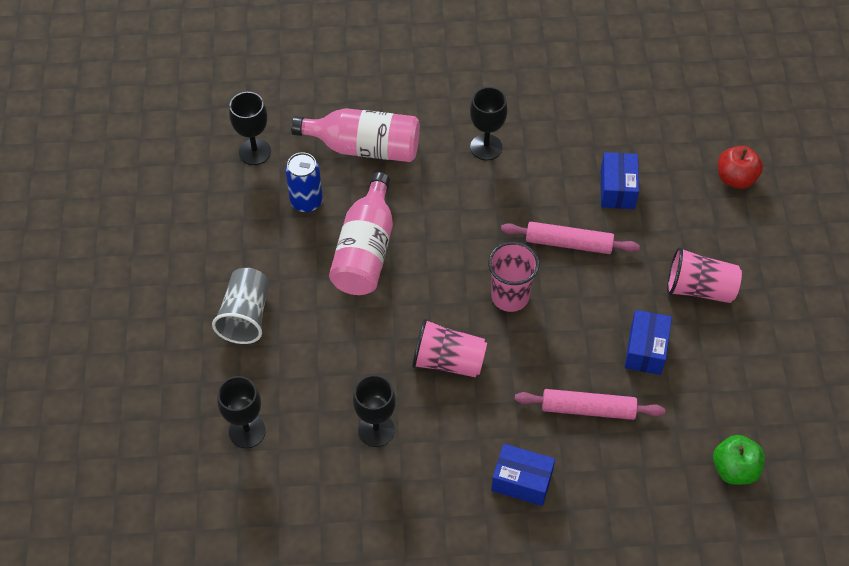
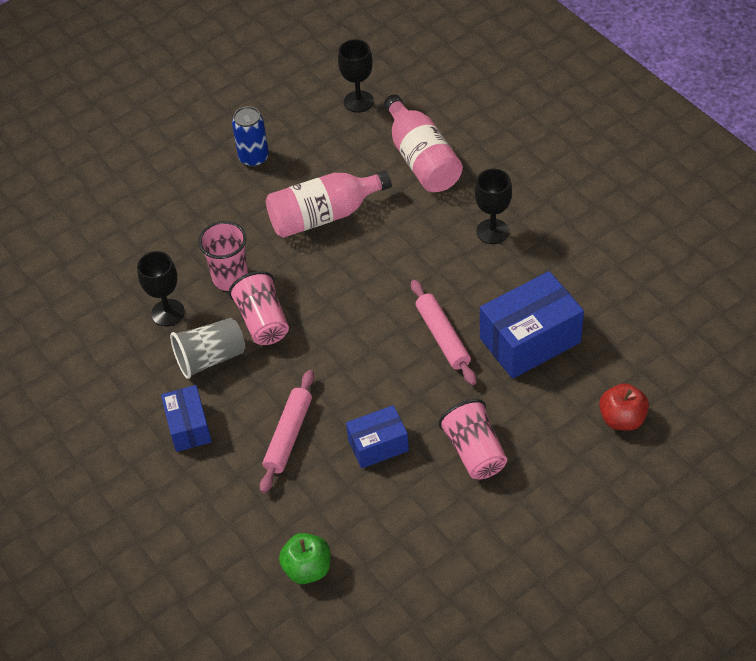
camera: 60 degrees right, 5 degrees down
grey cup [212,268,269,344] -> grey cup moved to [170,318,245,379]
black goblet [217,376,266,448] -> none
blue can [285,152,323,213] -> blue can moved to [232,106,269,167]
pink cup [488,242,539,312] -> pink cup moved to [198,221,248,291]
pink rolling pin [515,389,665,420] -> pink rolling pin turned 45 degrees clockwise [260,370,314,493]
blue box [601,152,639,209] -> blue box [480,271,584,379], size x1.69

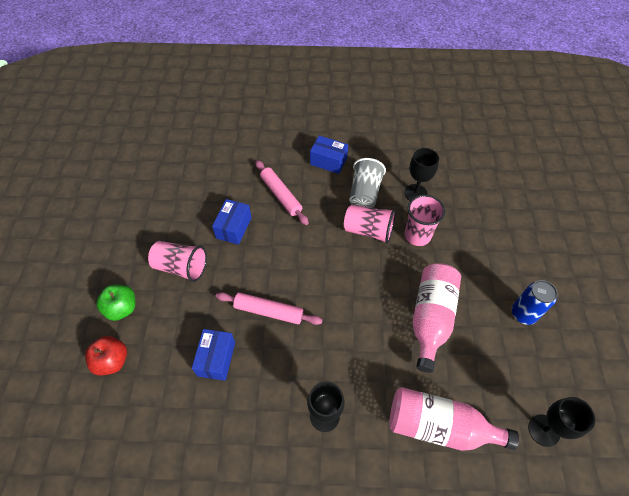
camera: 125 degrees right, 5 degrees up
green apple [279,533,330,584] -> green apple moved to [96,285,136,321]
blue box [480,271,584,379] -> blue box [192,329,235,381], size x0.59

